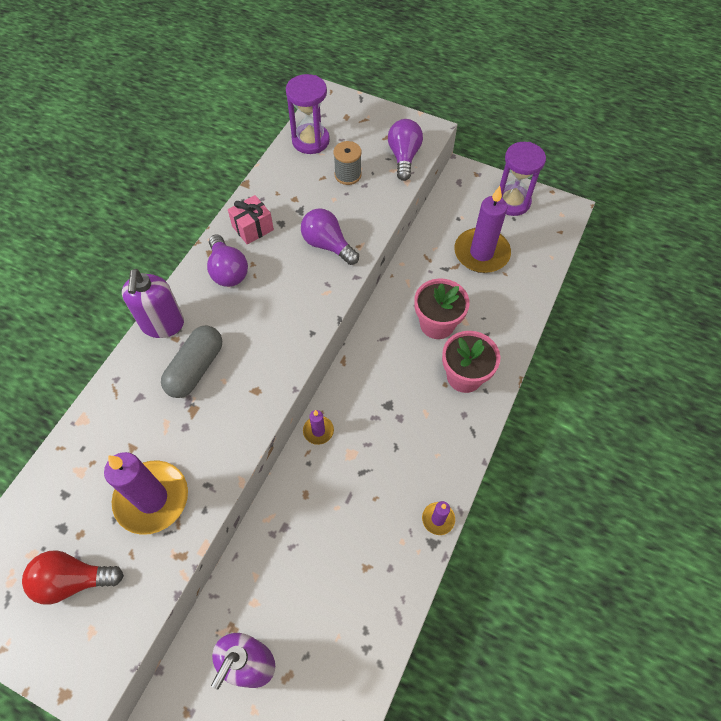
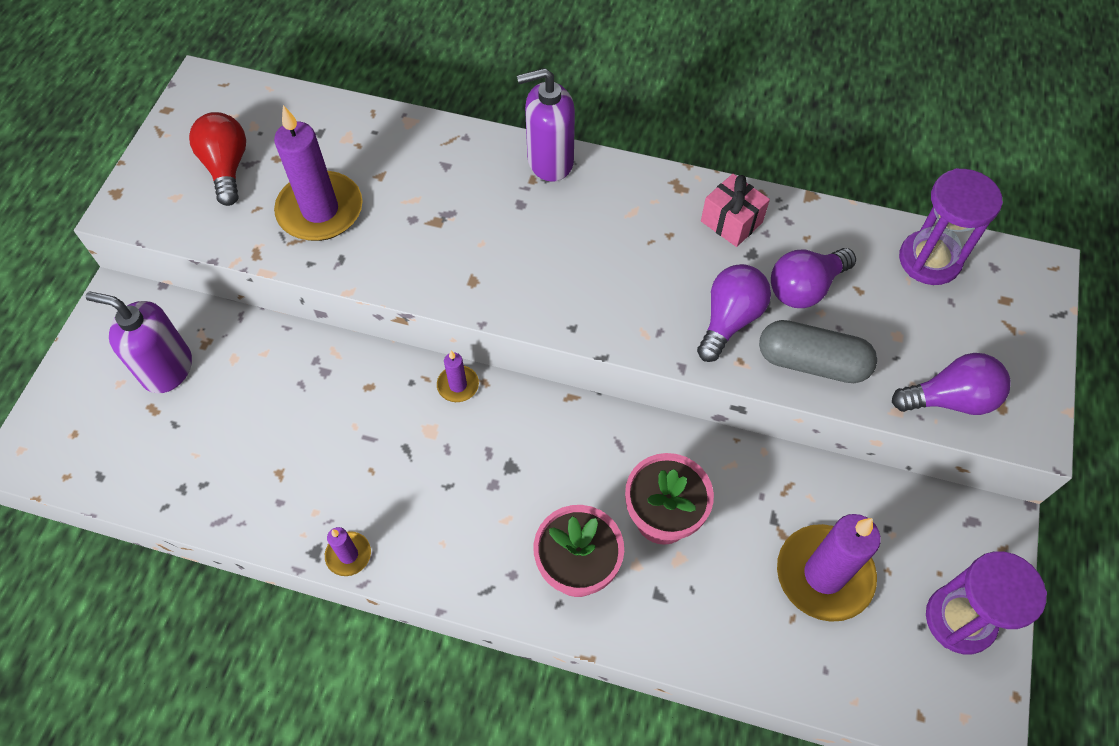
camera: 80 degrees right, 0 degrees up
grey capsule [161,325,222,398] -> grey capsule moved to [759,320,877,383]
purple light bulb [207,234,248,287] -> purple light bulb moved to [771,248,856,308]
grey spool [334,141,362,185] -> none

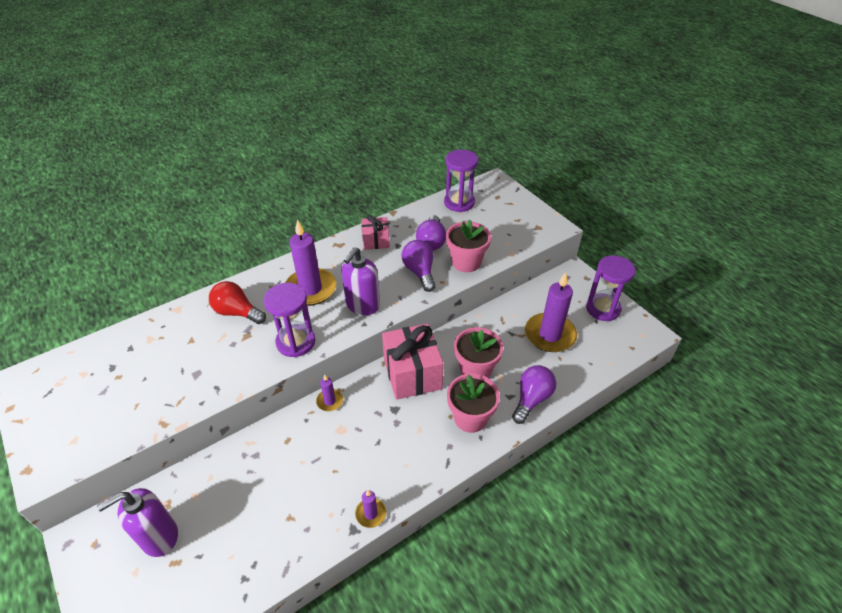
camera: 50 degrees left, 15 degrees down
red light bulb [189,112,246,206] -> red light bulb moved to [209,281,266,324]
purple candle [274,105,363,241] -> purple candle moved to [285,220,336,306]
purple soap dispenser [517,68,575,182] -> purple soap dispenser moved to [341,247,380,315]
grey capsule [759,320,877,383] -> pink flower pot [446,220,491,272]
purple light bulb [892,353,1011,415] -> purple light bulb moved to [512,365,556,424]
none -> purple hourglass [264,283,315,357]
none -> pink gift [382,323,444,400]

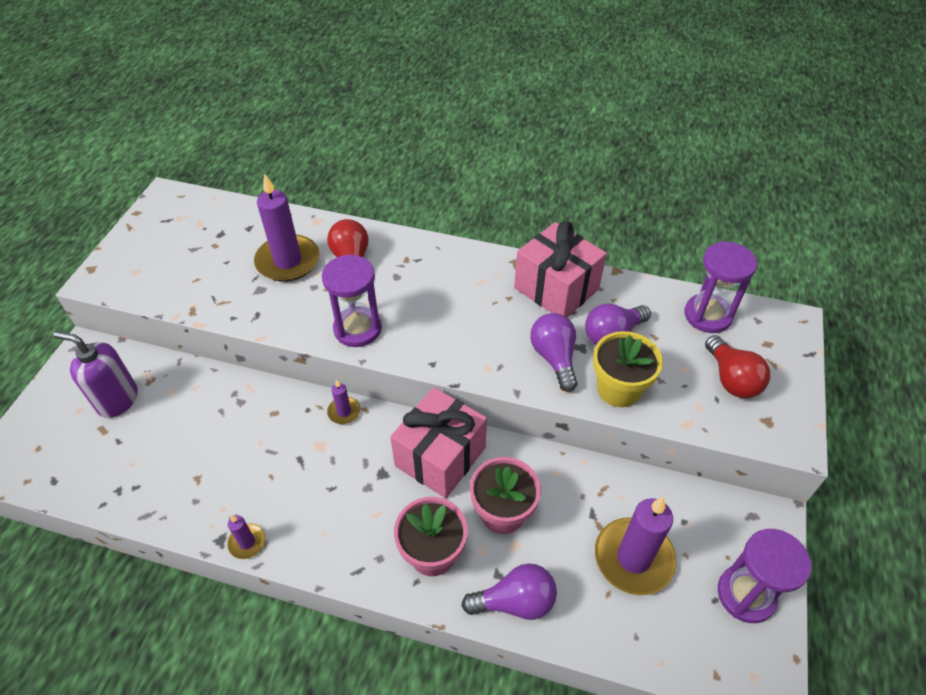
camera: 50 degrees right, 5 degrees up
purple candle [285,220,336,306] -> purple candle moved to [254,174,320,282]
purple soap dispenser [341,247,380,315] -> none
pink gift [361,215,390,250] -> pink gift [514,221,607,317], size x1.79
purple light bulb [402,240,436,292] -> purple light bulb turned 45 degrees counterclockwise [530,313,577,392]
pink flower pot [446,220,491,272] -> yellow flower pot [593,331,663,407]
none -> red light bulb [705,335,770,398]

